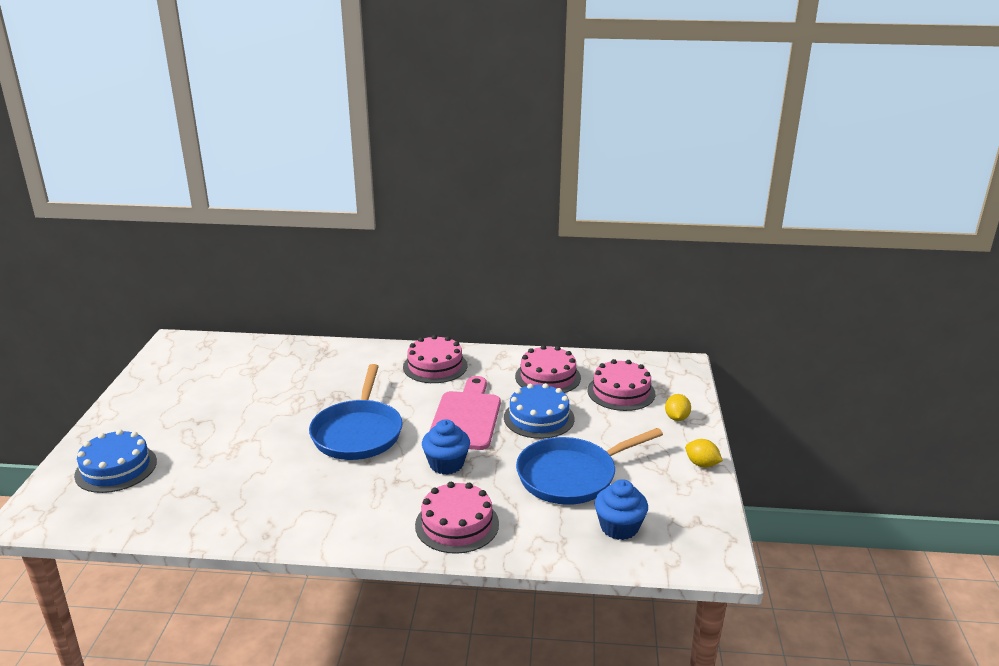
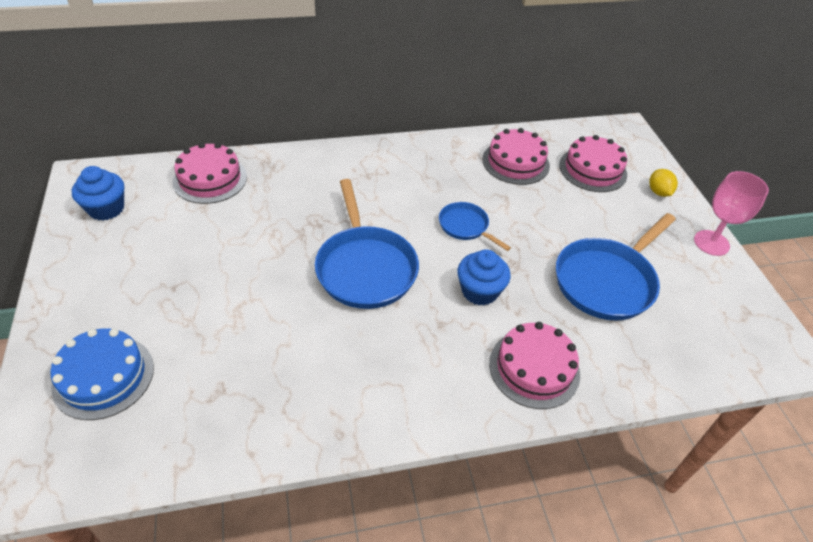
camera: 20 degrees left, 20 degrees up
pink cake [403,335,467,383] -> pink cake moved to [172,143,247,204]
pink cutting board [429,376,501,450] -> blue pan [439,202,511,251]
blue cake [504,383,574,439] -> none
blue cupcake [595,479,648,540] -> blue cupcake moved to [72,166,124,220]
yellow lemon [685,439,723,468] -> pink goblet [694,171,769,256]

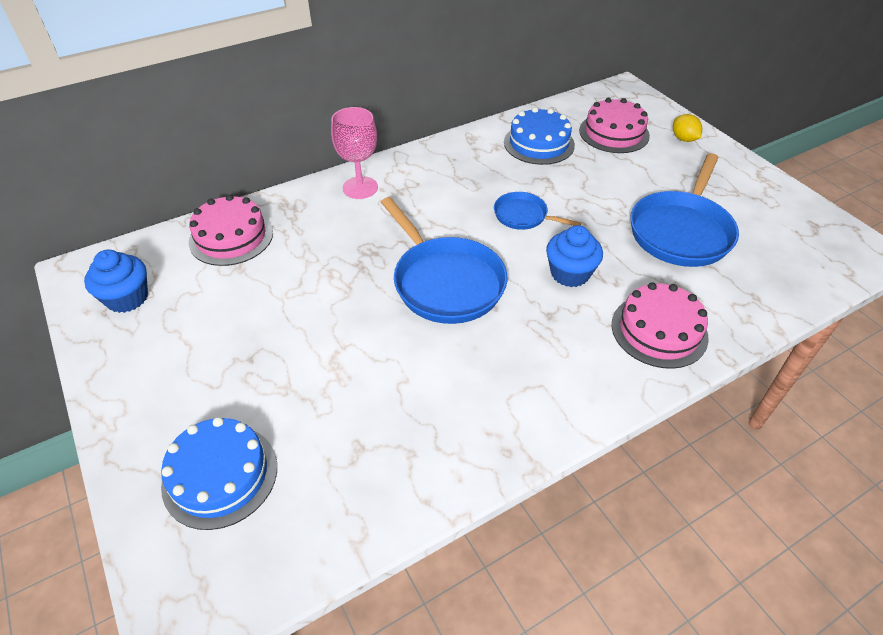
camera: 15 degrees left, 0 degrees up
pink cake [483,128,550,185] -> blue cake [504,107,575,165]
pink goblet [694,171,769,256] -> pink goblet moved to [331,107,378,199]

